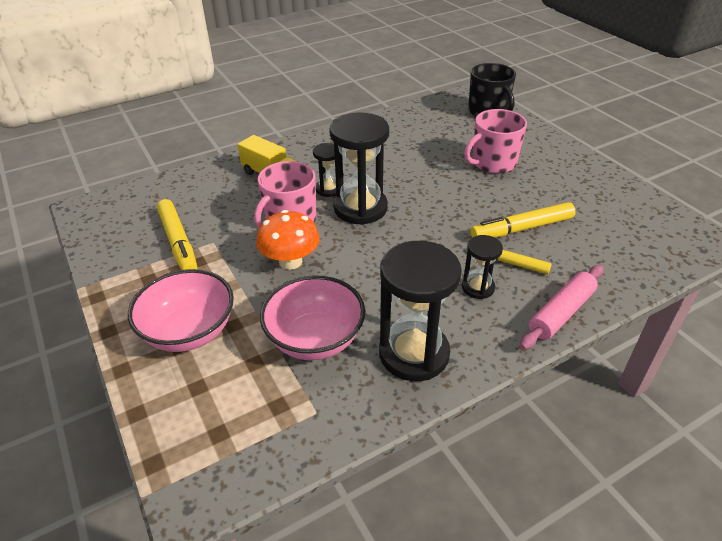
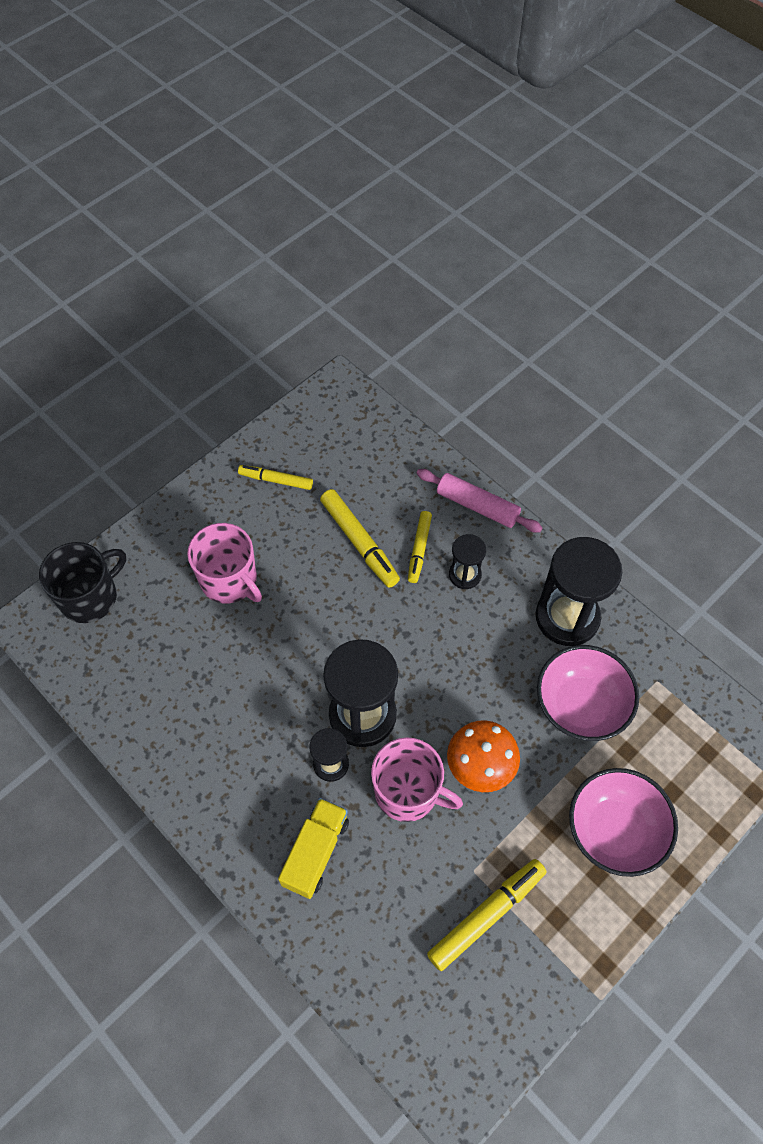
camera: 105 degrees left, 20 degrees up
none -> yellow marker [238,465,313,490]

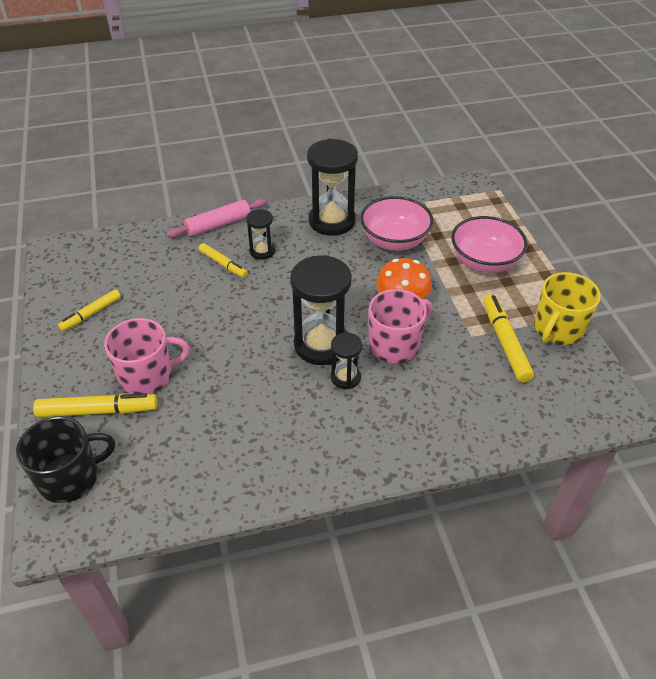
camera: 60 degrees left, 15 degrees down
black mug [39,542,126,623] -> black mug turned 75 degrees clockwise [16,416,115,503]
yellow truck [278,798,349,899] -> none
yellow marker [320,489,400,588] -> yellow marker moved to [33,393,158,417]
none -> yellow mug [534,272,601,345]

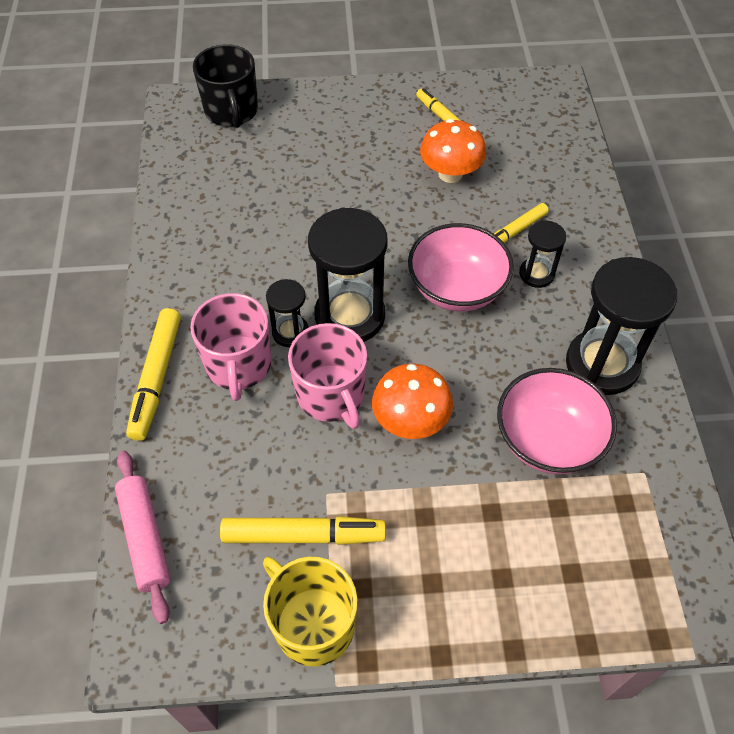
camera: 100 degrees right, 10 degrees up
yellow marker [33,393,158,417] -> yellow marker moved to [126,308,181,441]
pink mug [104,318,190,394] -> pink mug moved to [190,293,272,401]
pink rolling pin [166,199,267,238] -> pink rolling pin moved to [115,450,171,624]
pink bowl [451,216,527,273] -> pink bowl moved to [408,223,514,312]
none -> orange mushroom [420,119,486,183]

